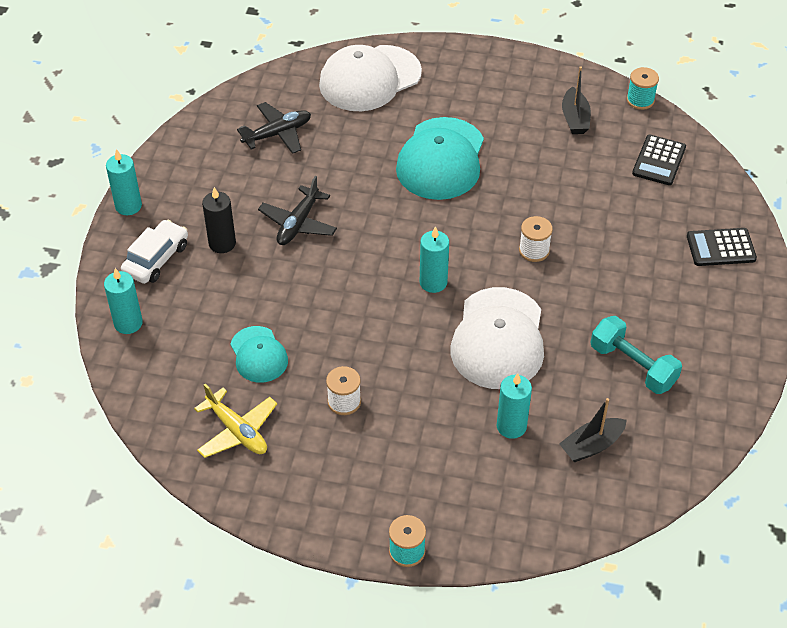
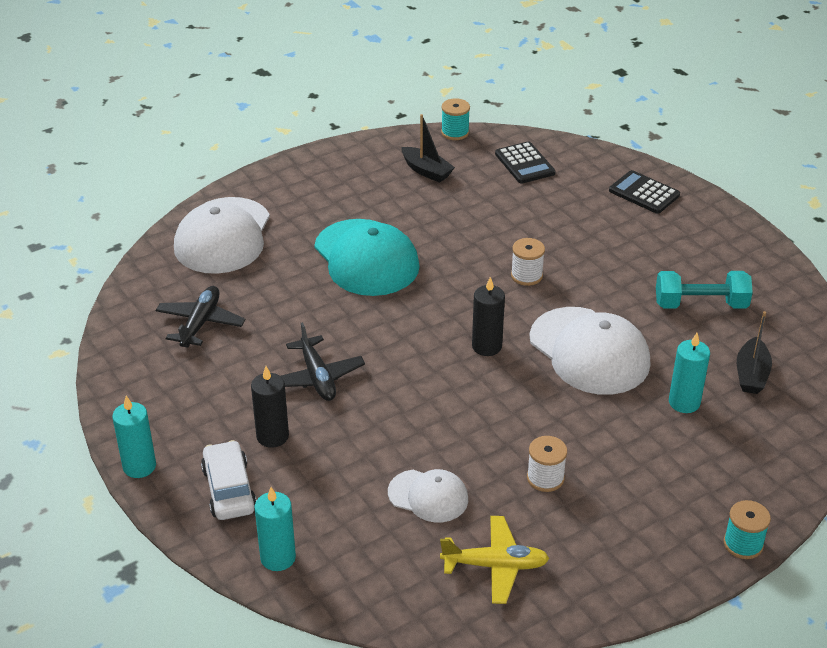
camera: 45 degrees left, 10 degrees down
turquoise cap [230,326,288,383] -> white cap [388,469,468,522]
turquoise candle [420,226,449,293] -> black candle [472,277,505,356]
black calculator [687,228,757,266] -> black calculator turned 90 degrees clockwise [609,170,680,214]

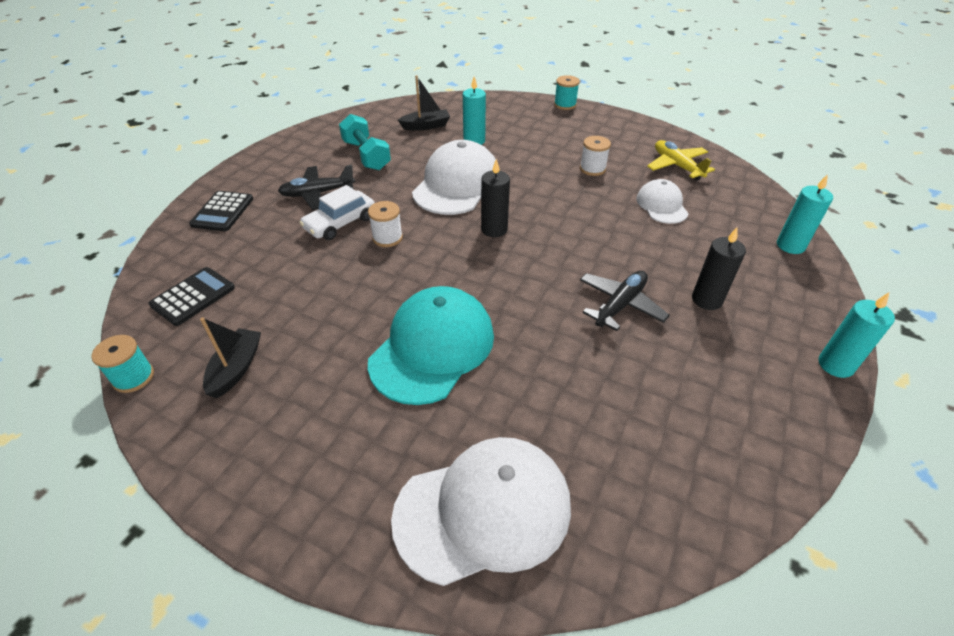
camera: 120 degrees left, 5 degrees up
black plane [155,286,246,348] -> black plane moved to [278,165,355,210]
white car [201,440,257,520] -> white car moved to [299,185,375,240]

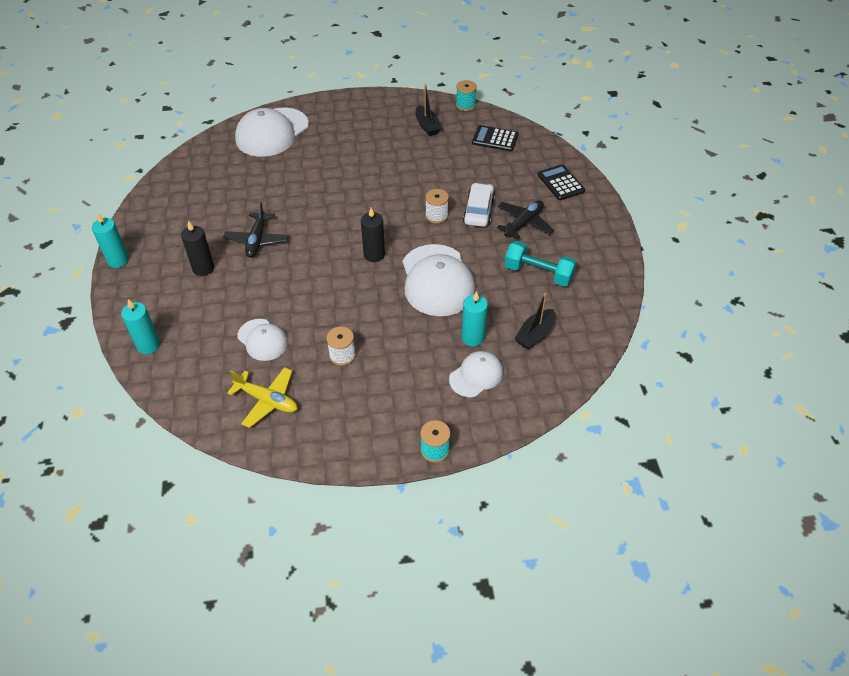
camera: 145 degrees right, 5 degrees up
black calculator [149,267,235,326] -> black calculator turned 105 degrees clockwise [472,125,519,152]
turquoise cap [368,286,494,405] -> none
none -> white cap [449,351,503,398]

